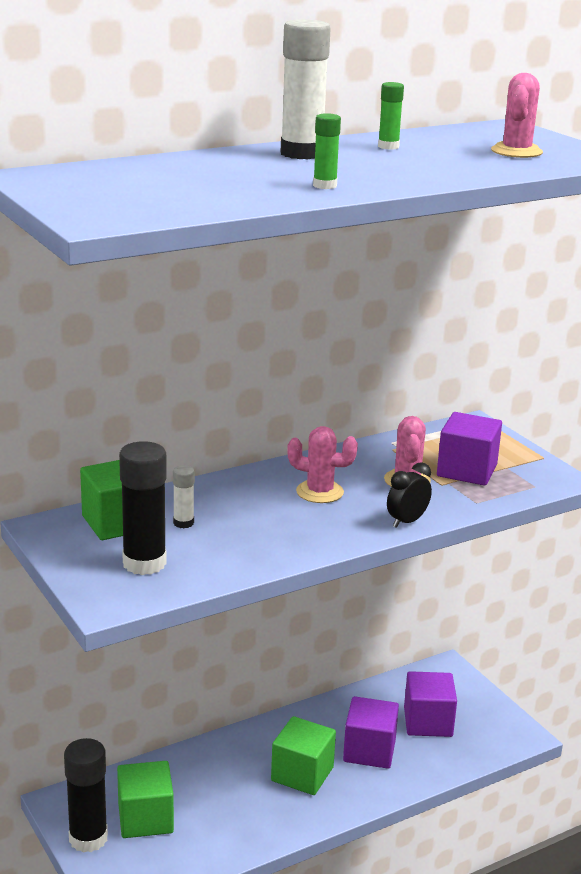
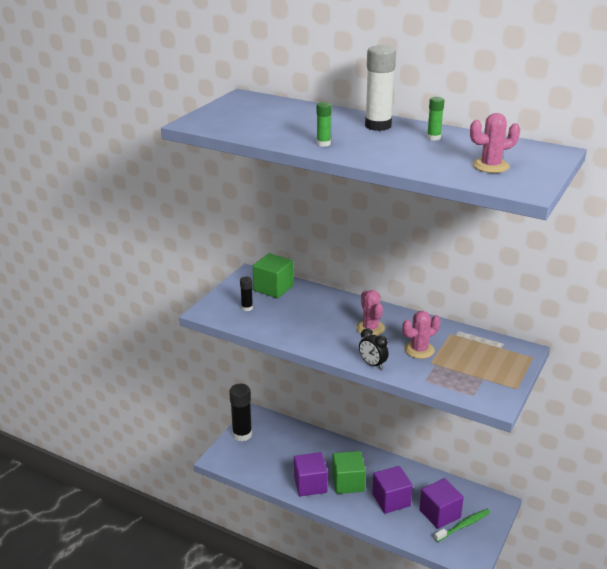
camera: 60 degrees right, 5 degrees up
green cube [117,761,174,838] -> none
black glue stick [119,441,167,575] -> black glue stick [240,277,253,311], size x0.51
white glue stick [173,465,195,528] -> none
black clock [387,462,432,528] -> black clock turned 150 degrees counterclockwise [359,328,388,370]
purple cube [437,412,502,486] -> purple cube moved to [294,452,328,496]
none -> green toothbrush [434,509,491,542]

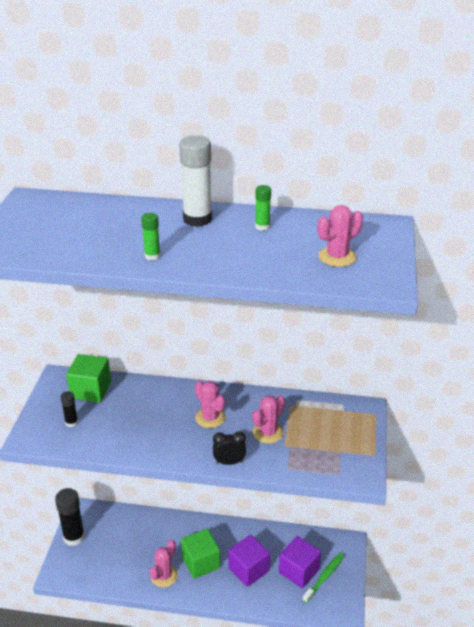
camera: 20 degrees left, 5 degrees up
purple cube [294,452,328,496] -> pink cactus [150,540,178,587]
black clock [359,328,388,370] -> black clock turned 150 degrees clockwise [213,431,246,465]

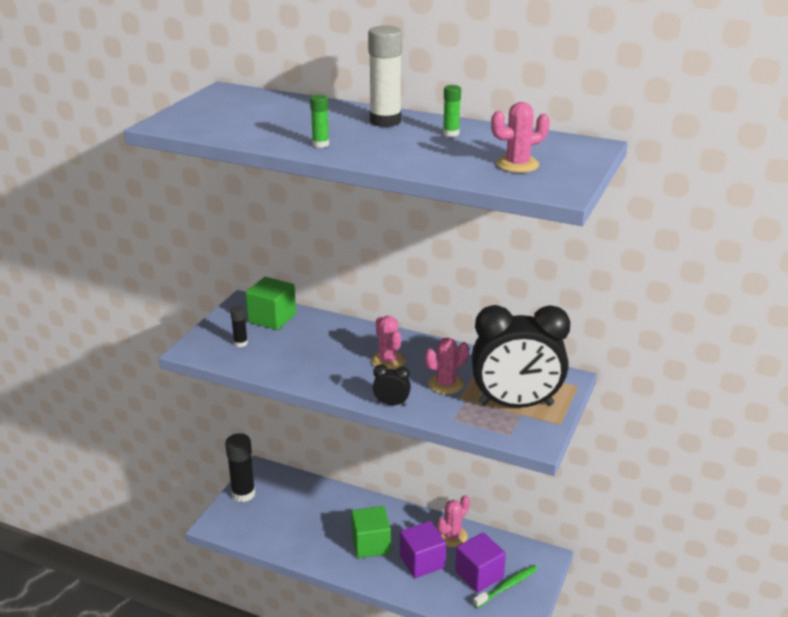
camera: 15 degrees right, 5 degrees down
pink cactus [150,540,178,587] -> pink cactus moved to [437,495,470,547]
none -> black clock [472,305,570,408]

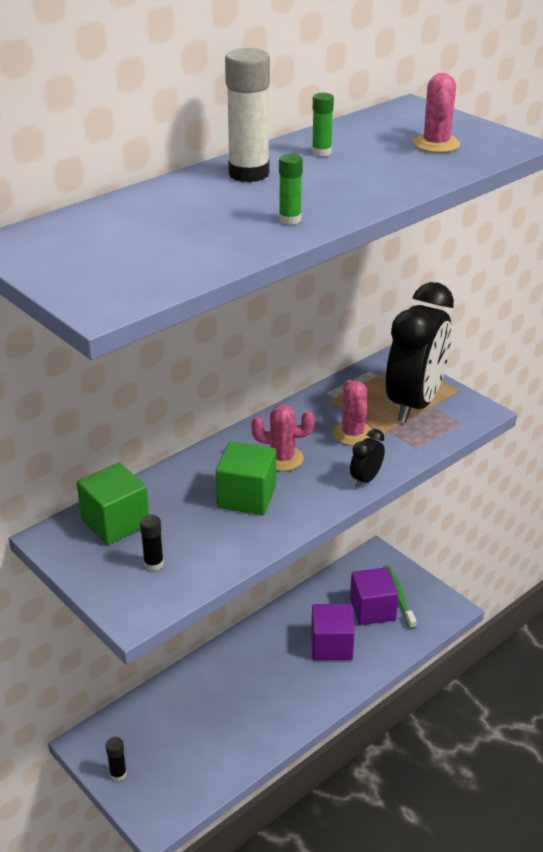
camera: 65 degrees left, 5 degrees up
black glue stick [225,433,255,502] -> black glue stick [106,737,127,781], size x0.51
green cube [351,506,391,558] -> green cube moved to [216,441,276,515]
pink cactus [437,495,470,547] -> none

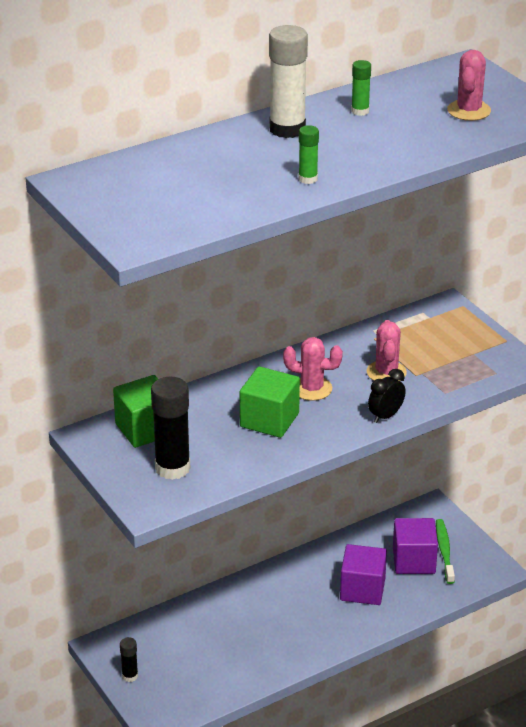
camera: 10 degrees right, 0 degrees up
black glue stick [140,515,164,571] -> black glue stick [151,377,190,480], size x1.98
black clock [386,282,454,422] -> none

